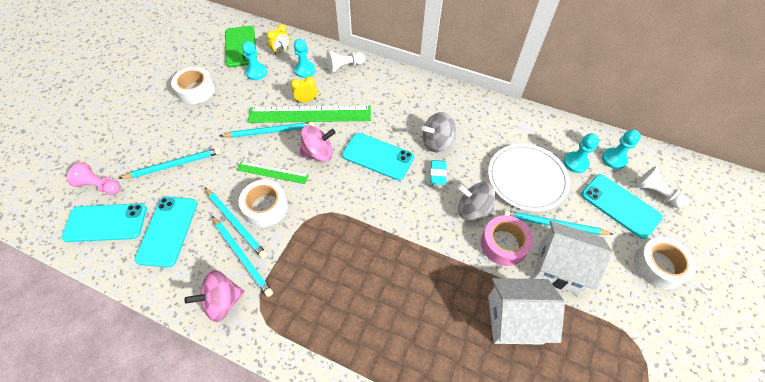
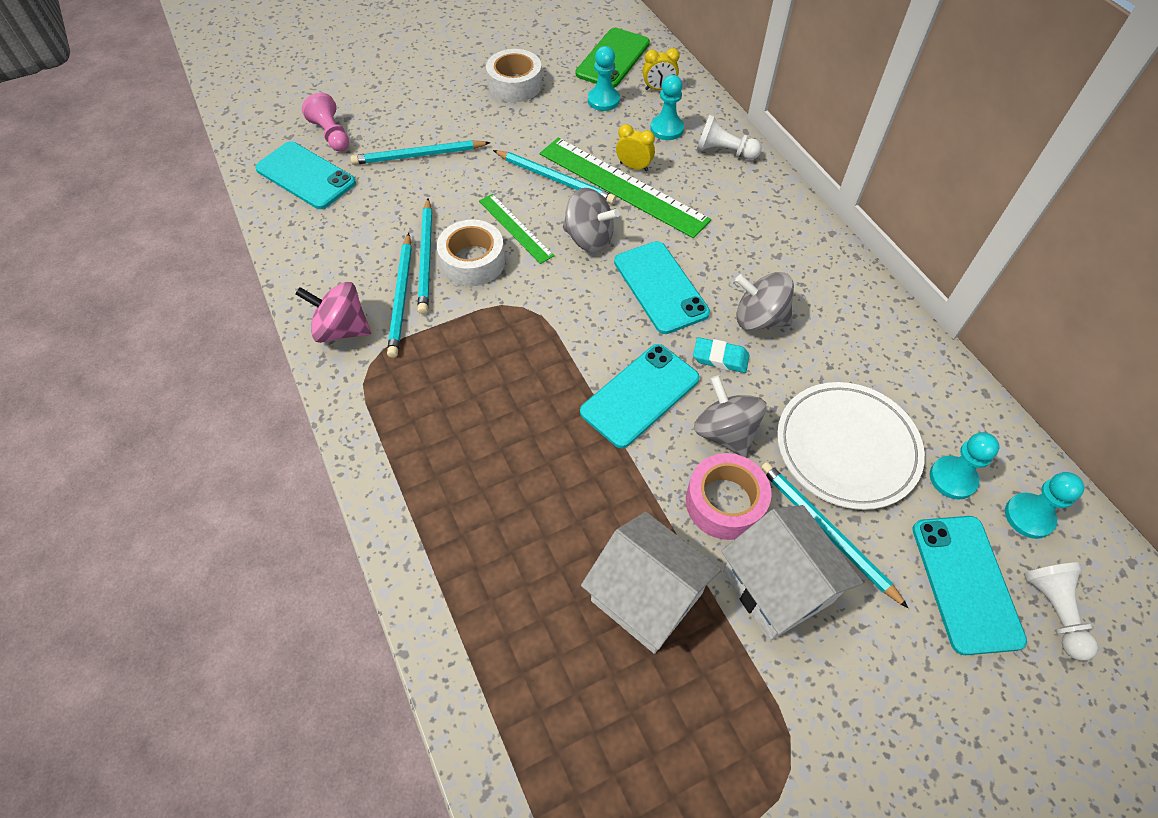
camera: 40 degrees right, 0 degrees up
turquoise pencil [118,148,221,179] -> turquoise pencil turned 150 degrees clockwise [351,140,491,165]
turquoise phone [135,196,198,268] -> turquoise phone moved to [580,344,700,448]
pink spinning top [300,125,336,162] -> grey spinning top [563,188,620,253]
turquoise eraser [430,160,447,185] -> turquoise eraser turned 60 degrees clockwise [693,337,750,373]
white tape [634,237,696,289] -> none

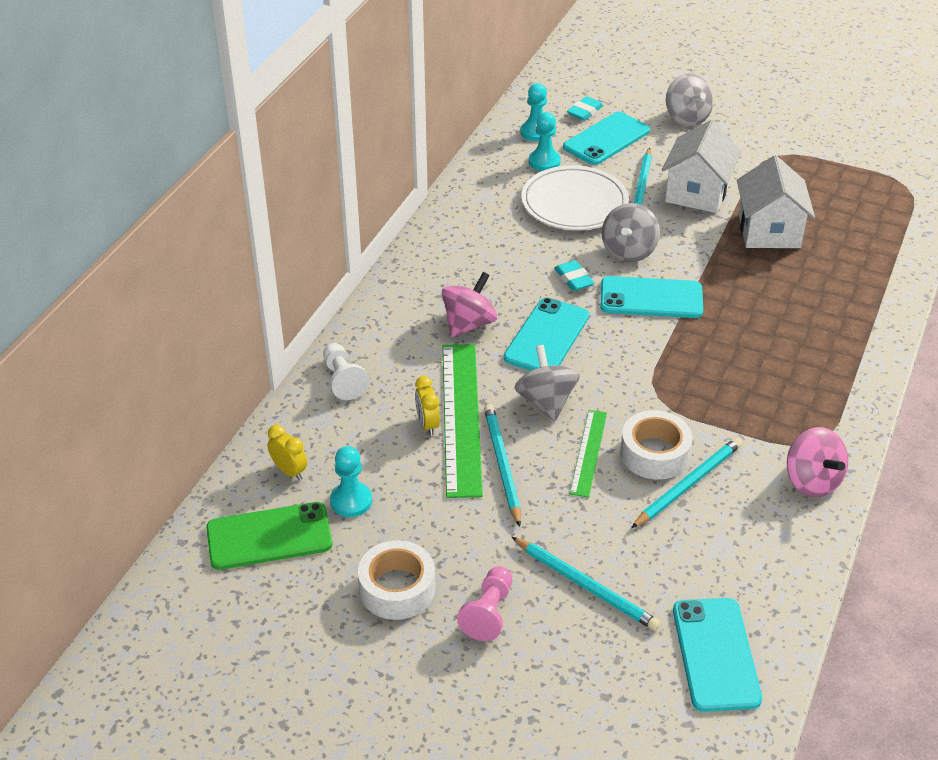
camera: 130 degrees left, 15 degrees down
pink pawn [302,93,349,152] -> pink pawn moved to [457,566,512,641]
turquoise pencil [387,233,412,358] -> none
turquoise pawn [650,75,684,140] -> none
pink tape [686,453,772,540] -> none
grey spinning top [735,272,794,331] -> grey spinning top moved to [666,73,713,126]
white pawn [1024,562,1098,661] -> turquoise eraser [567,96,603,121]
none -> pink spinning top [442,272,497,338]

